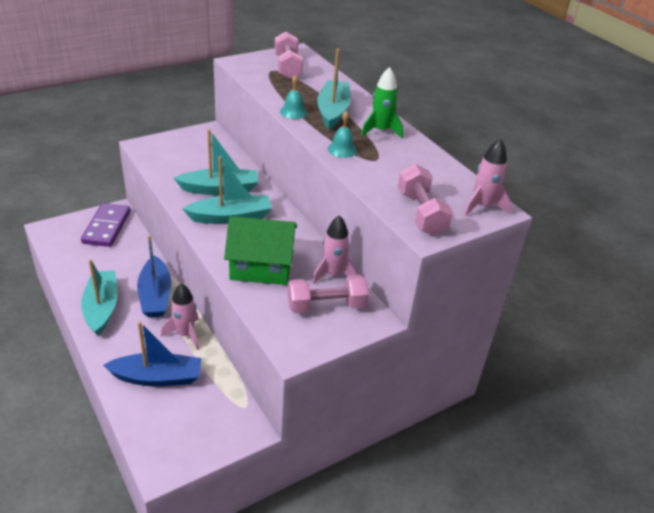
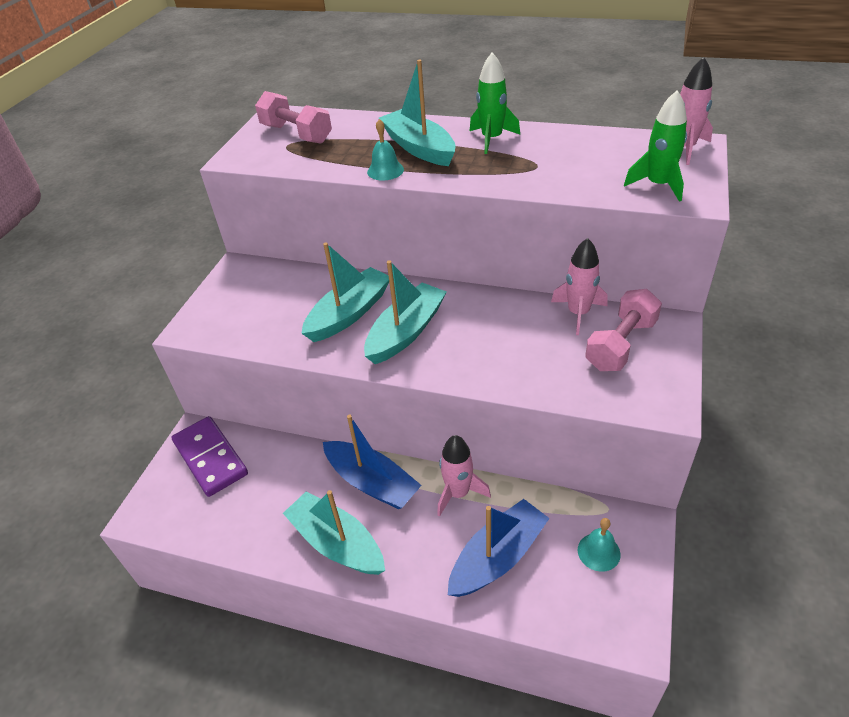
camera: 35 degrees left, 5 degrees up
green house [224,216,297,285] -> none
turquoise bell [328,111,357,158] -> turquoise bell moved to [578,518,621,572]
pink dumbbell [398,164,453,236] -> green rocket [624,91,687,202]

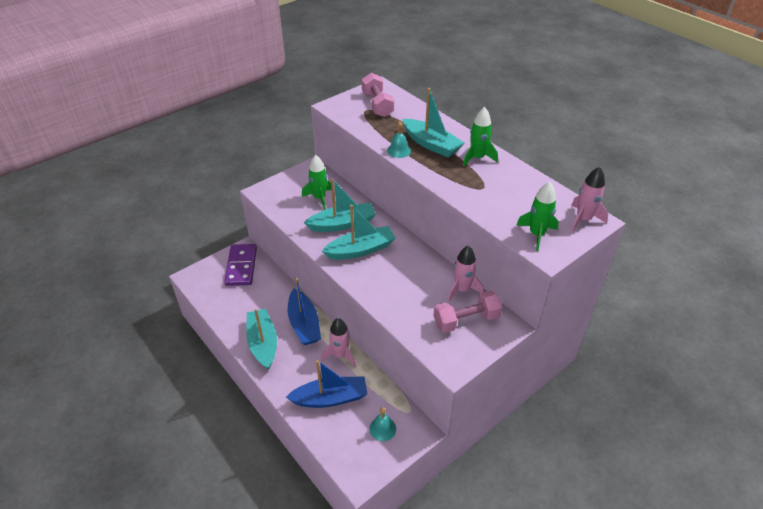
camera: 30 degrees right, 0 degrees up
turquoise boat [379,60,455,166] -> turquoise boat turned 135 degrees clockwise [403,88,464,157]
none -> green rocket [302,155,332,210]

